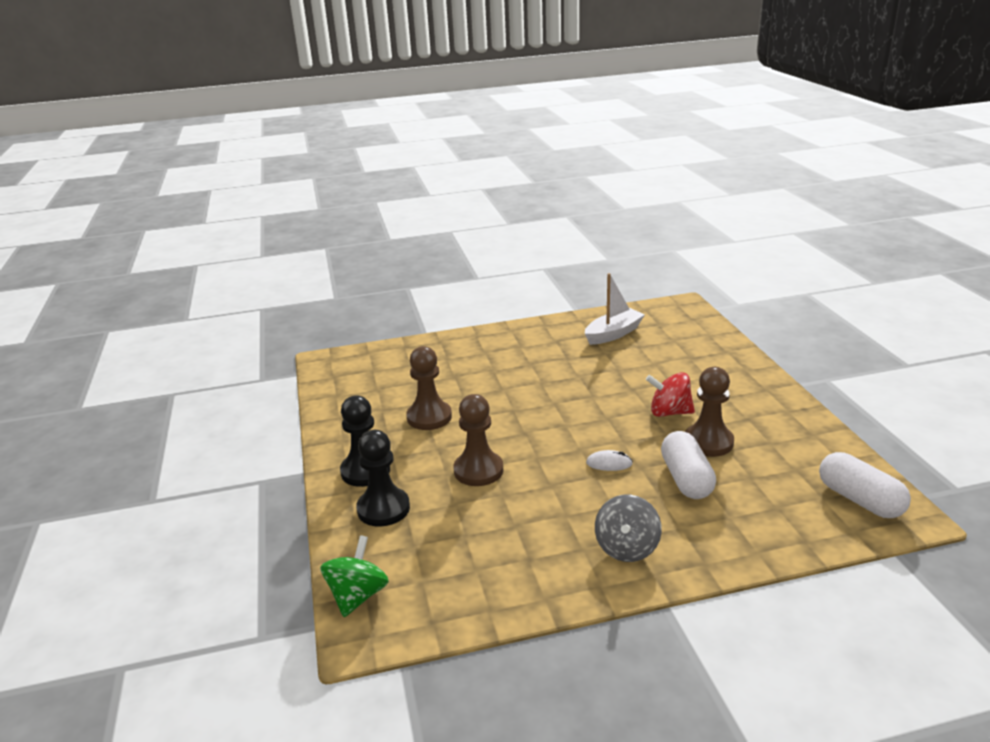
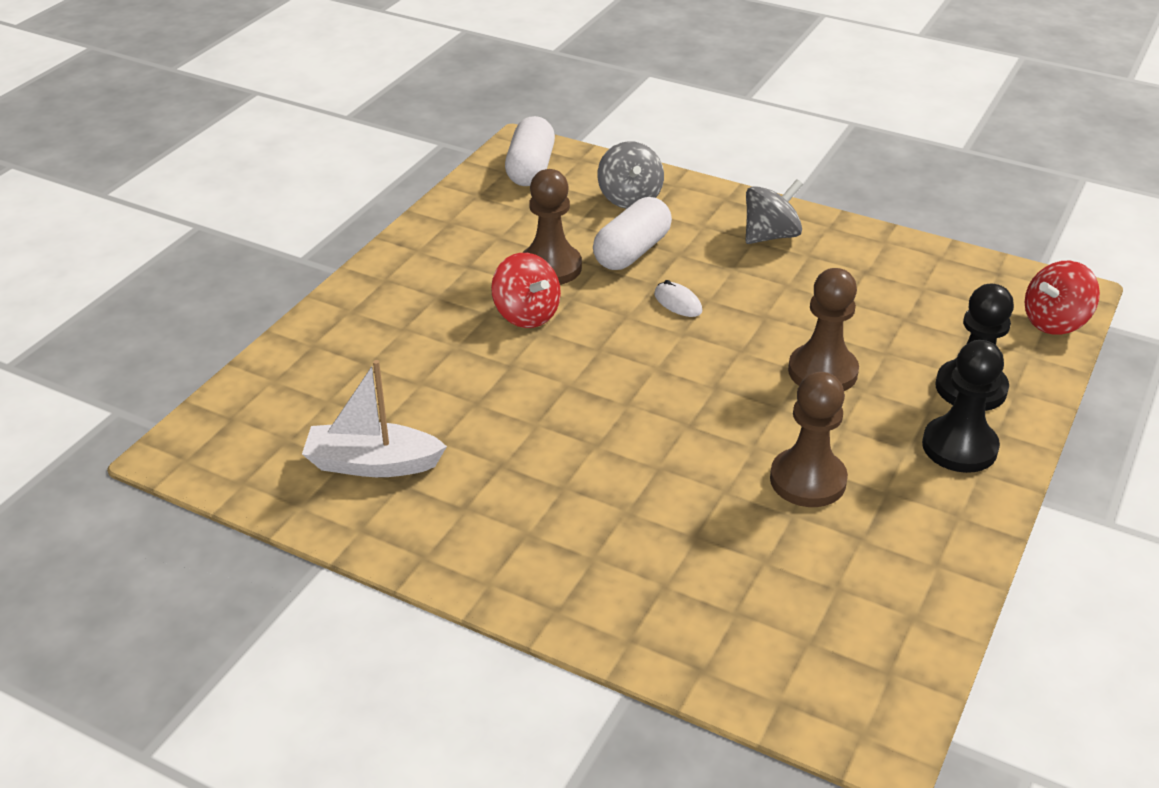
camera: 140 degrees left, 10 degrees up
green spinning top [320,535,389,617] -> red spinning top [1025,261,1100,335]
none -> grey spinning top [597,141,664,209]

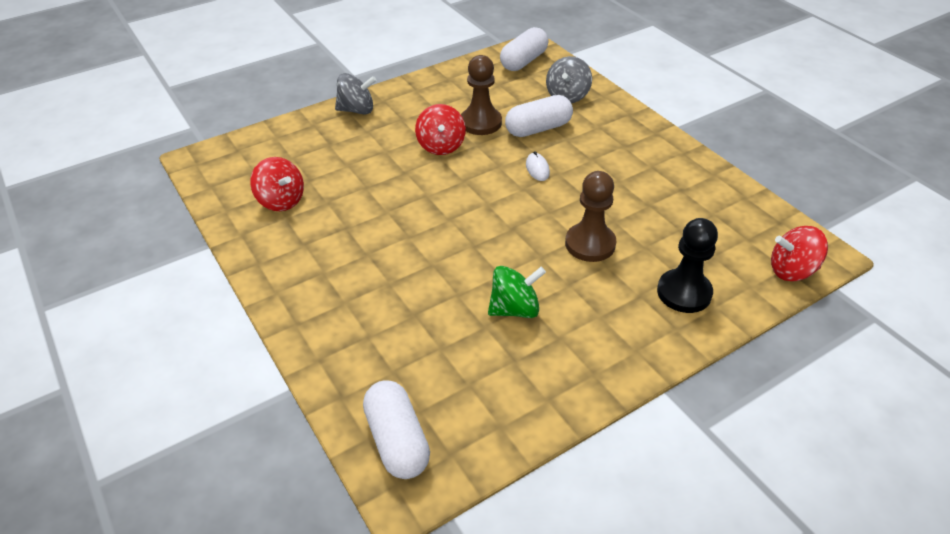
camera: 30 degrees right, 5 degrees up
white boat [302,360,447,477] -> red spinning top [250,157,304,211]
grey spinning top [746,179,803,244] -> grey spinning top moved to [335,73,377,115]
brown pawn [770,372,848,507] -> green spinning top [488,266,546,318]
black pawn [922,340,1004,473] -> none
none -> white capsule [363,380,430,479]

